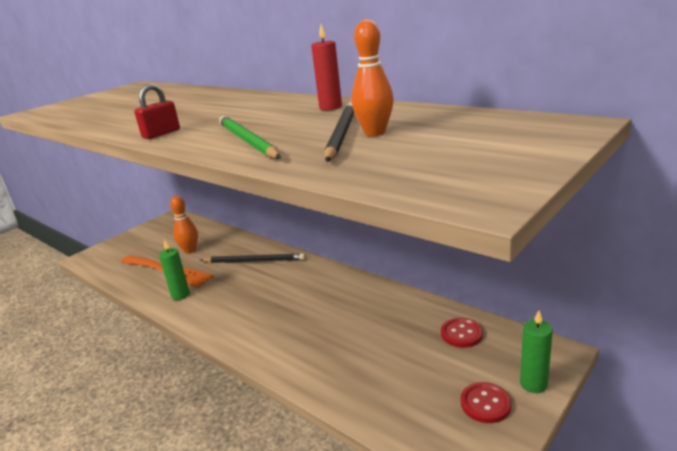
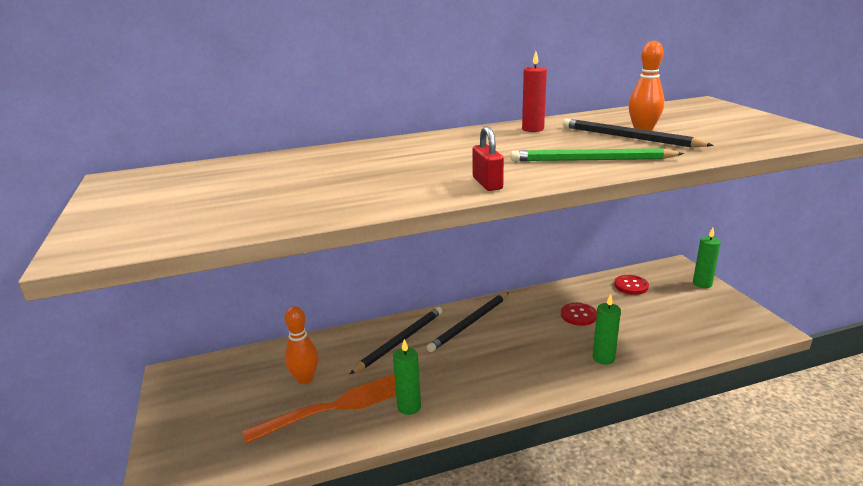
camera: 60 degrees left, 0 degrees up
red button [461,382,511,423] -> red button moved to [561,303,597,326]
none -> black pencil [427,292,509,352]
none -> green candle [593,294,621,365]

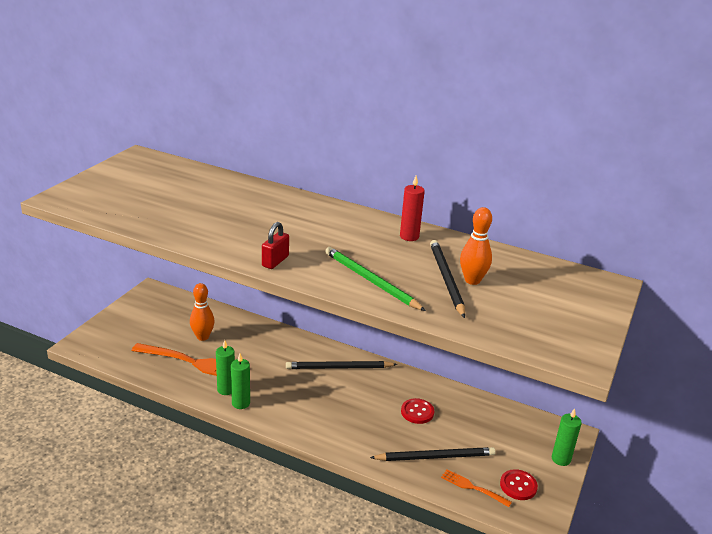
camera: 40 degrees right, 5 degrees up
black pencil [350,307,442,374] -> black pencil moved to [370,447,495,461]
green candle [593,294,621,365] -> green candle moved to [231,354,250,409]
red button [614,275,649,295] -> red button moved to [500,469,538,500]
none -> orange fork [441,469,512,507]

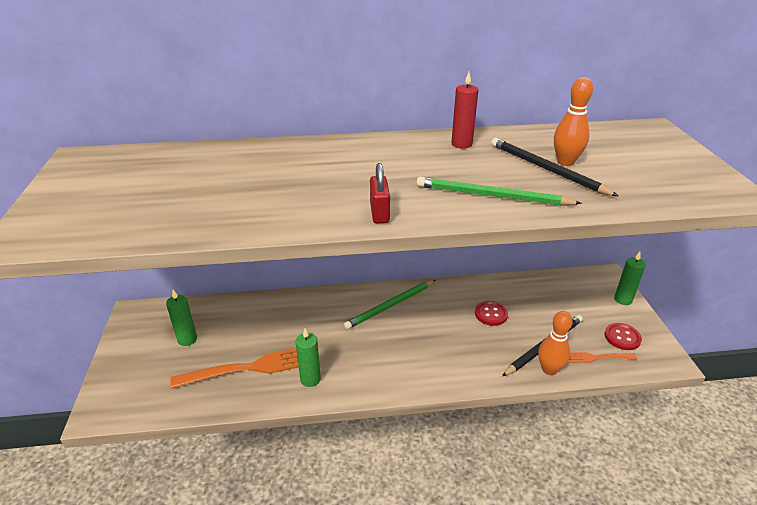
camera: 30 degrees left, 5 degrees up
orange bowling pin [190,283,215,341] -> orange bowling pin moved to [538,311,573,375]
green candle [231,354,250,409] -> green candle moved to [166,290,197,346]
black pencil [286,361,397,369] -> green pencil [344,280,436,329]

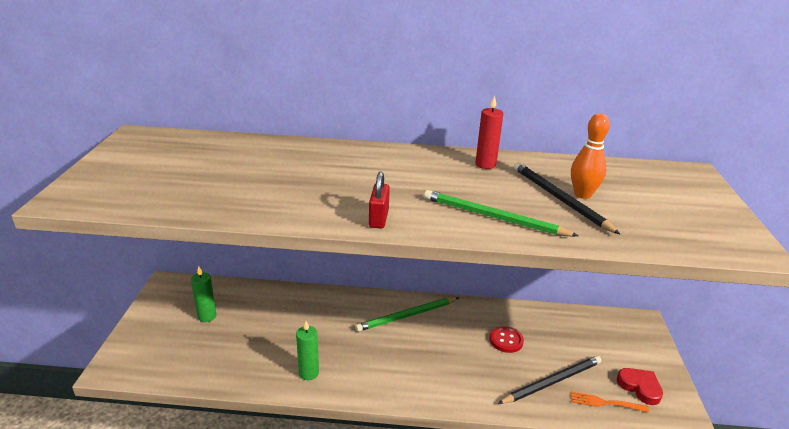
camera: 10 degrees right, 5 degrees down
orange fork [170,348,299,389] -> none
orange bowling pin [538,311,573,375] -> none
red button [605,323,642,350] -> red heart [617,368,663,405]
green candle [614,252,646,305] -> none

